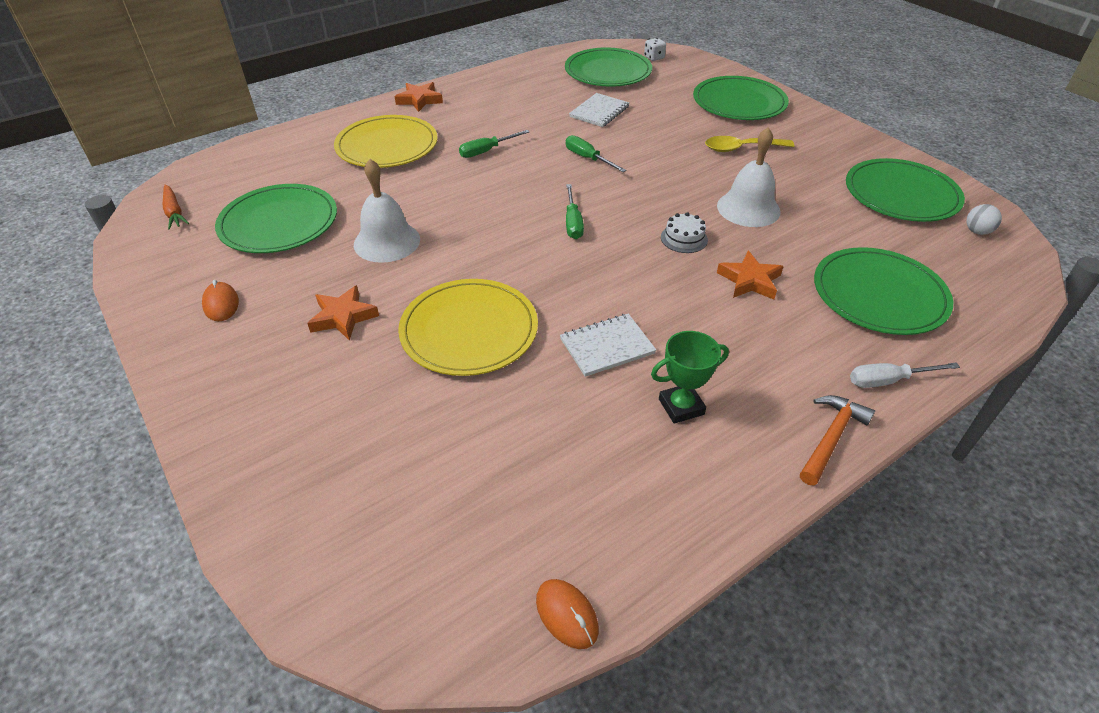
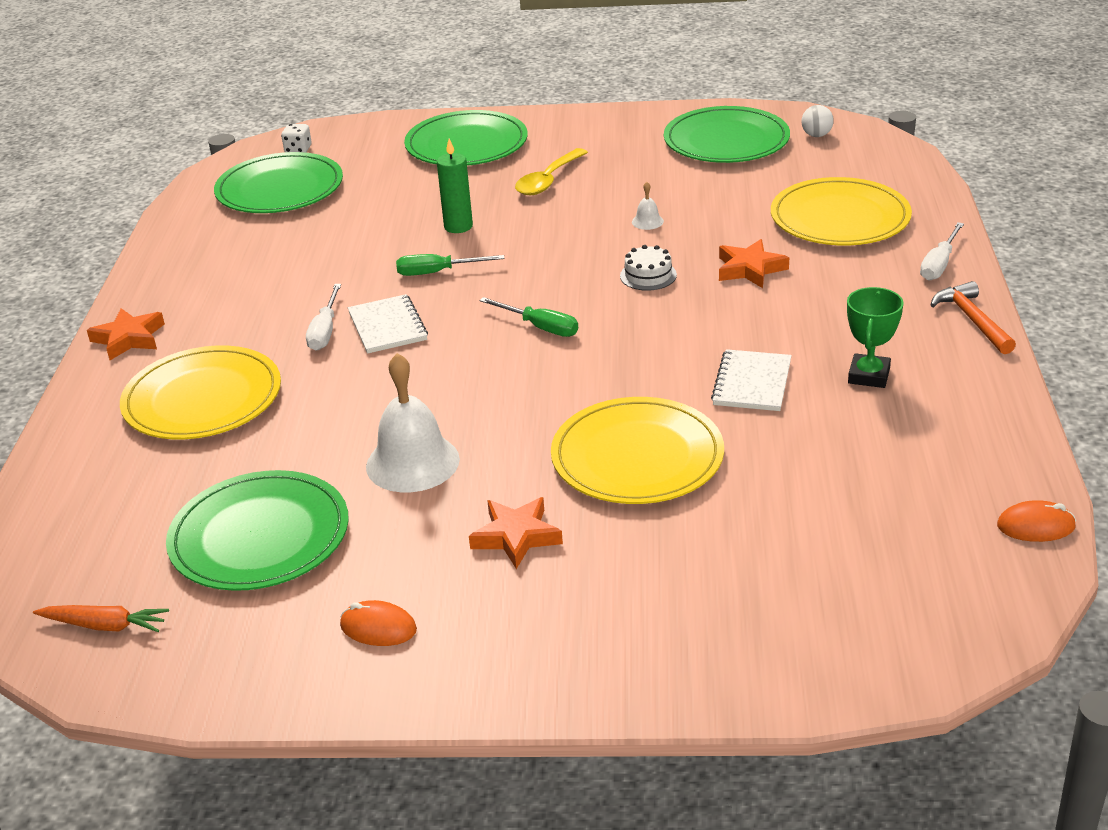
camera: 50 degrees left, 10 degrees down
green screwdriver [459,130,529,158] -> white screwdriver [306,284,341,351]
white notebook [569,93,629,127] -> white notebook moved to [348,294,428,354]
white bell [717,127,781,227] -> white bell [632,182,664,230], size x0.43
green plate [814,247,953,335] -> yellow plate [771,177,912,245]
none -> green candle [437,139,473,233]

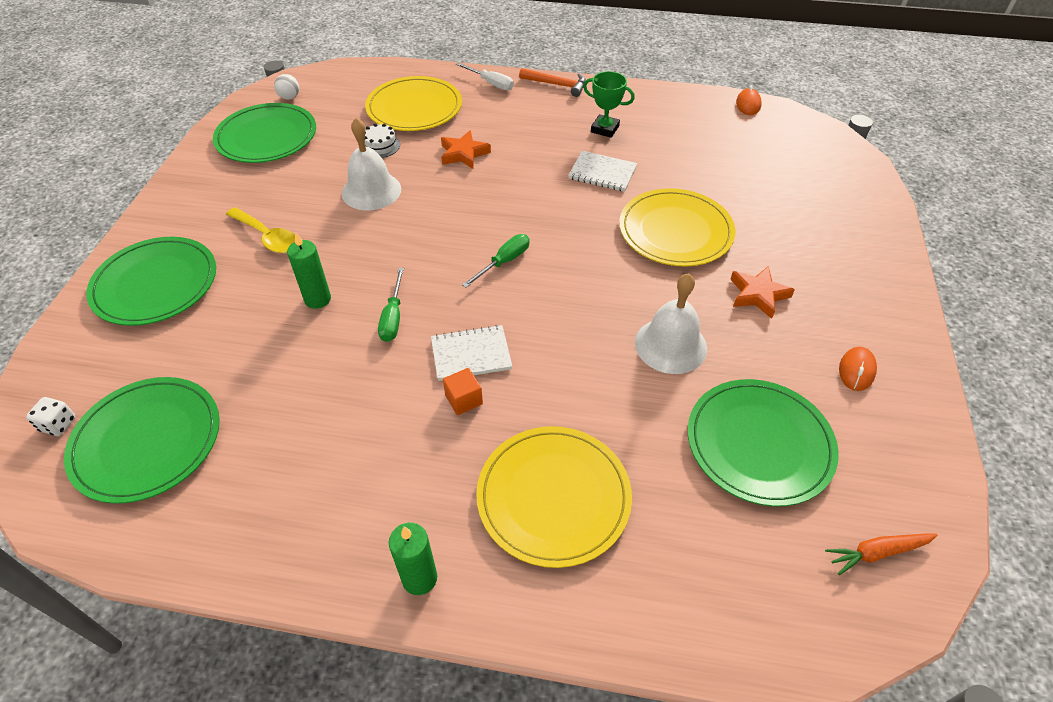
camera: 85 degrees left, 15 degrees up
orange carrot [33,605,169,632] -> orange carrot turned 120 degrees counterclockwise [825,534,937,575]
orange star [87,308,165,360] -> green candle [389,523,437,595]
white screwdriver [306,284,341,351] -> orange cube [443,368,483,415]
white cake [620,245,677,291] -> white cake moved to [365,123,400,158]
white bell [632,182,664,230] -> white bell [342,118,401,211], size x2.35
orange hammer [931,281,1016,354] -> orange hammer turned 150 degrees counterclockwise [519,68,586,97]

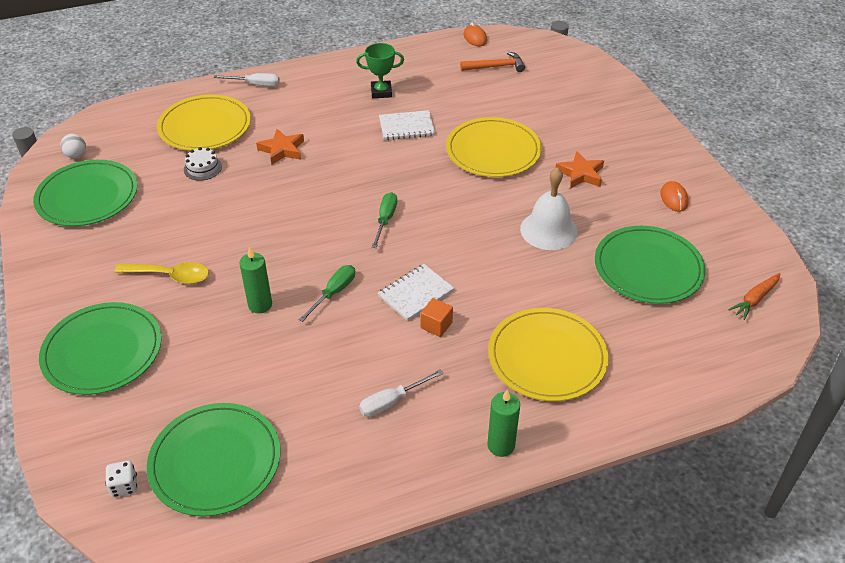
camera: 30 degrees left, 5 degrees down
white bell [342,118,401,211] -> none
green screwdriver [378,268,404,342] -> green screwdriver turned 120 degrees counterclockwise [298,265,355,322]
orange hammer [519,68,586,97] -> orange hammer moved to [460,52,525,72]
none -> white screwdriver [359,369,444,417]

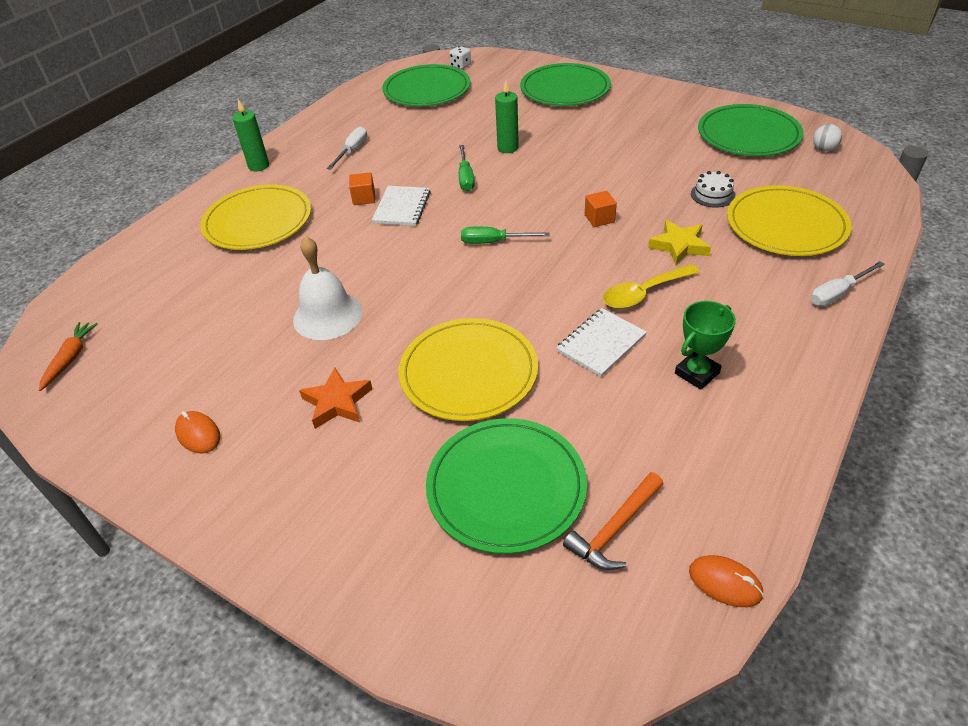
camera: 145 degrees right, 0 degrees up
yellow spoon [114,262,209,284] -> yellow spoon moved to [603,264,700,309]
orange star [256,129,304,165] -> yellow star [648,220,711,265]
green screwdriver [372,192,397,248] -> green screwdriver turned 120 degrees clockwise [461,227,549,244]
green plate [595,226,706,304] -> green plate moved to [426,418,587,554]
none -> orange cube [585,191,617,227]

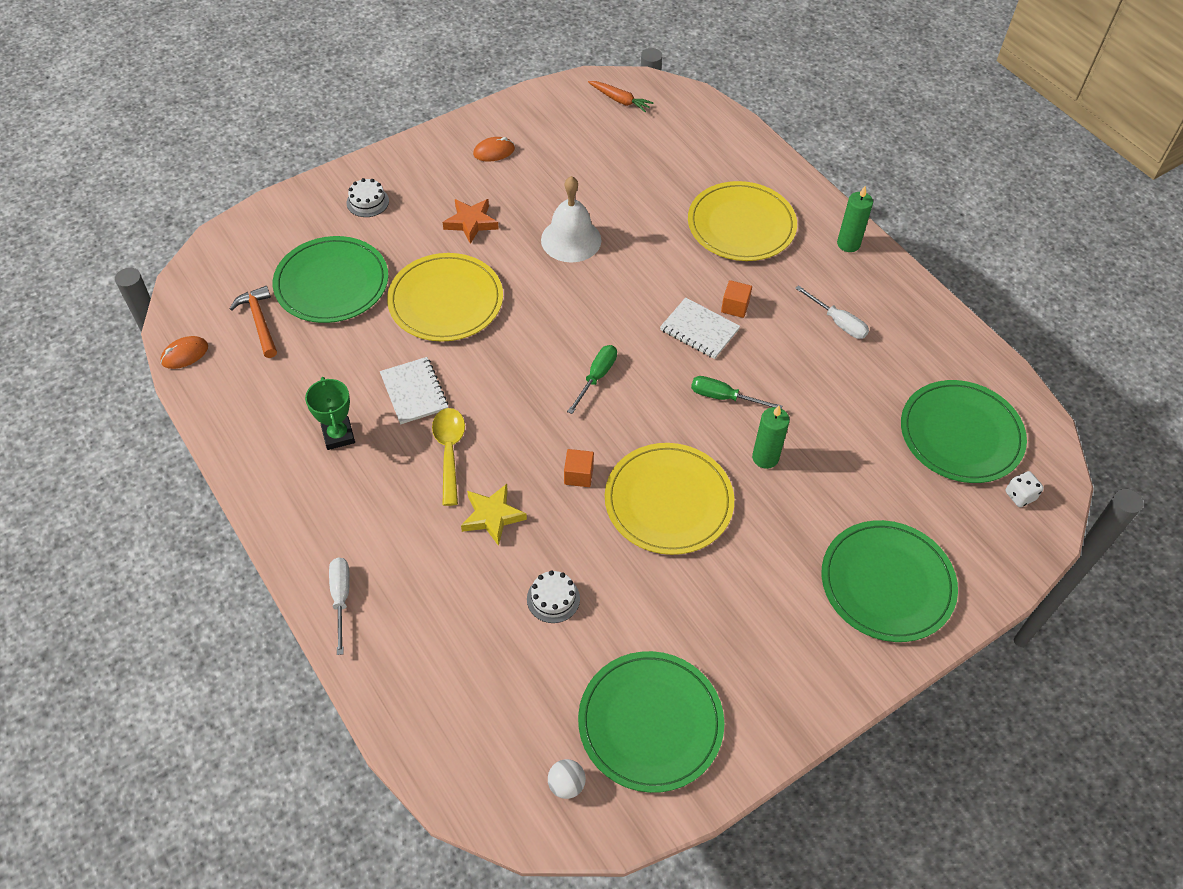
camera: 110 degrees right, 10 degrees up
yellow plate [727,185,851,256] -> yellow plate moved to [605,443,734,555]
none -> white cake [347,178,389,217]

